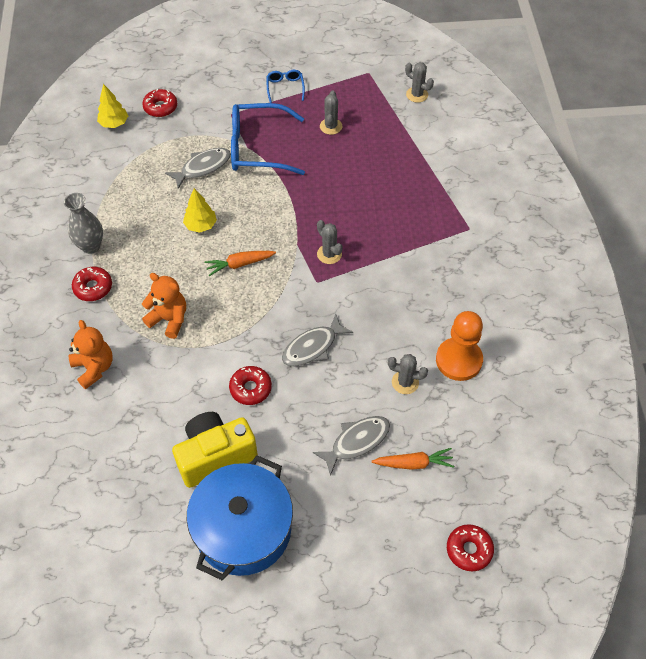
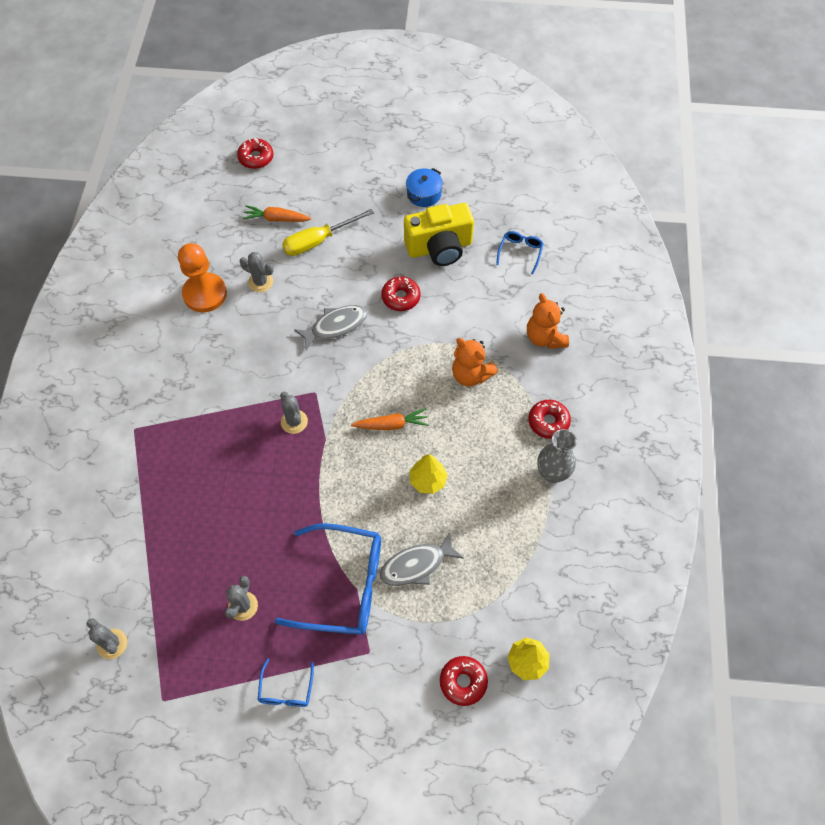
camera: 170 degrees left, 5 degrees up
blue pot [187,455,293,581] -> blue pot [406,168,443,207], size x0.45
grey fish [313,416,390,476] -> yellow screwdriver [282,209,374,256]
none -> blue glasses [496,231,544,275]

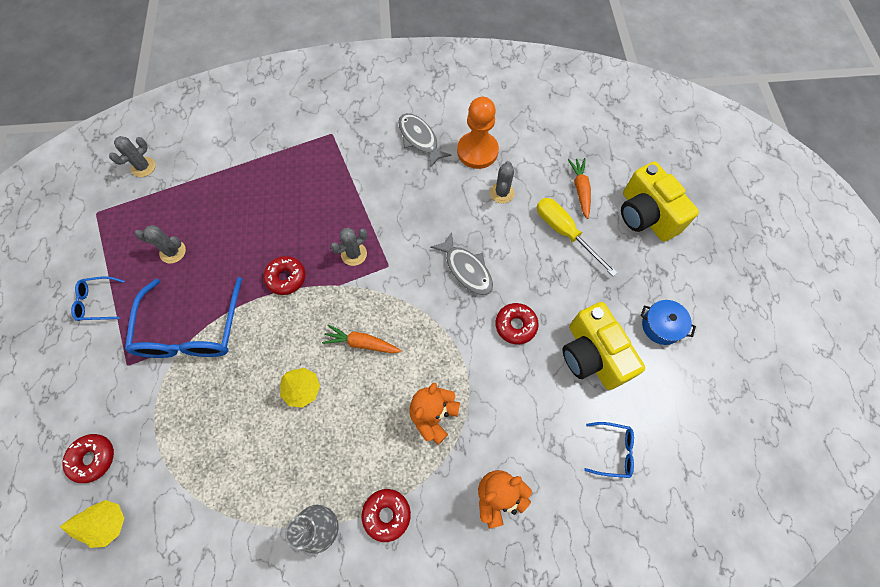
camera: 80 degrees right, 5 degrees up
red donut [237,139,273,169] -> red donut moved to [263,256,305,295]
orange carrot [351,408,429,430] -> orange carrot turned 120 degrees clockwise [322,324,401,353]
grey fish [379,532,464,586] -> grey fish moved to [398,113,452,168]
none -> yellow camera [621,161,699,242]

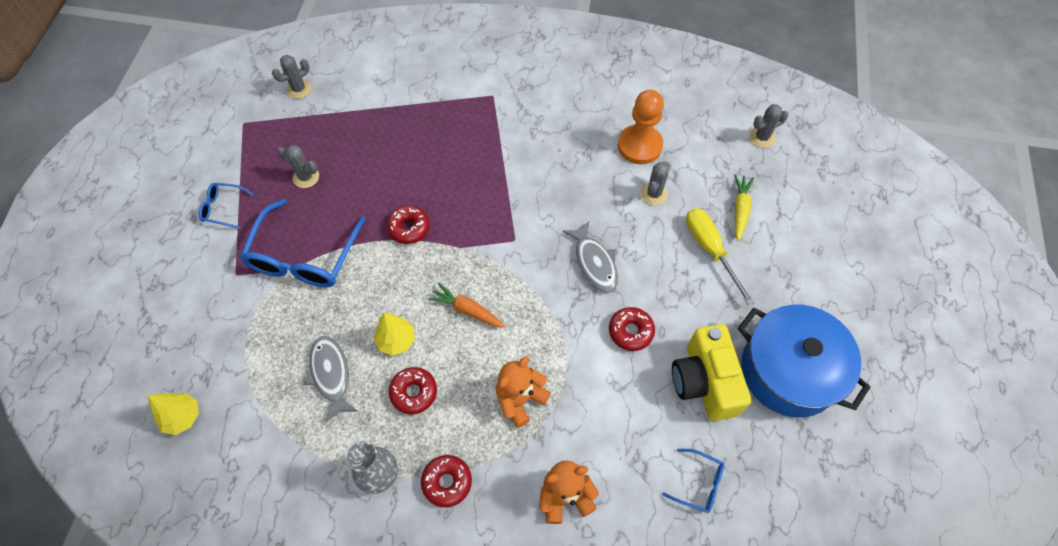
camera: 15 degrees right, 5 degrees down
red donut [62,434,114,483] -> red donut moved to [389,367,437,414]
grey cactus [330,227,367,266] -> grey cactus moved to [749,104,788,148]
grey fish [398,113,452,168] -> grey fish moved to [305,336,357,423]
orange carrot [568,158,591,219] -> yellow carrot [734,174,754,241]
yellow camera [621,161,699,242] -> none
blue pot [641,300,696,345] -> blue pot [738,305,871,417], size x2.21

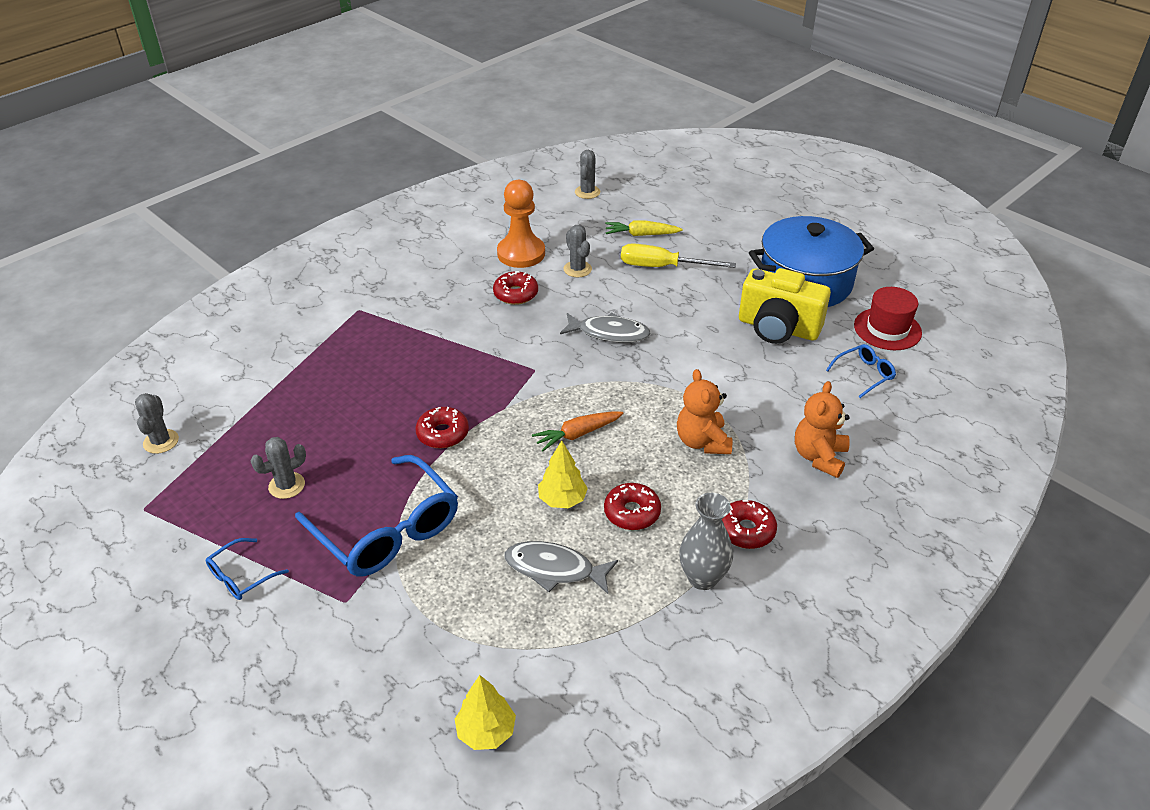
camera: 55 degrees left, 20 degrees down
red donut [609,307,655,351] -> red donut moved to [493,271,538,305]
yellow carrot [734,174,754,241] -> yellow carrot turned 45 degrees counterclockwise [605,220,683,236]
none -> red hat [854,287,922,350]

